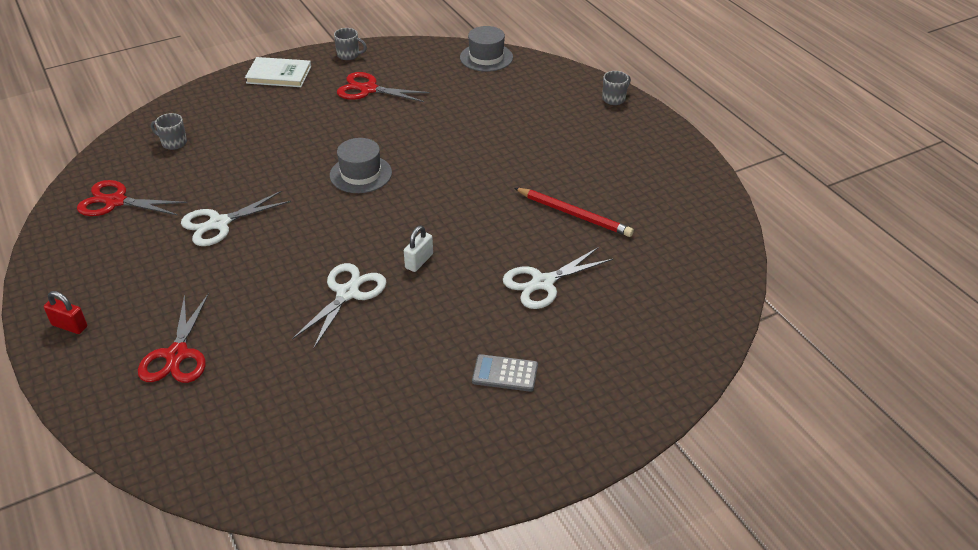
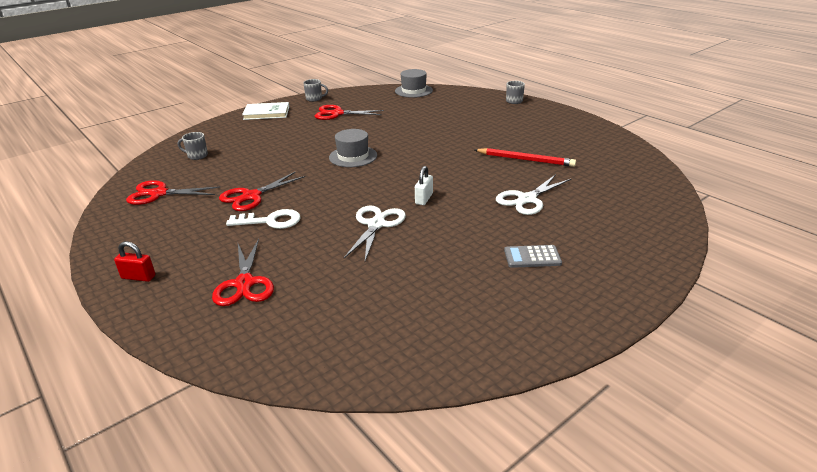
camera: 10 degrees left, 10 degrees down
white scissors [181,191,291,246] -> red scissors [219,172,306,211]
none -> white key [226,209,301,229]

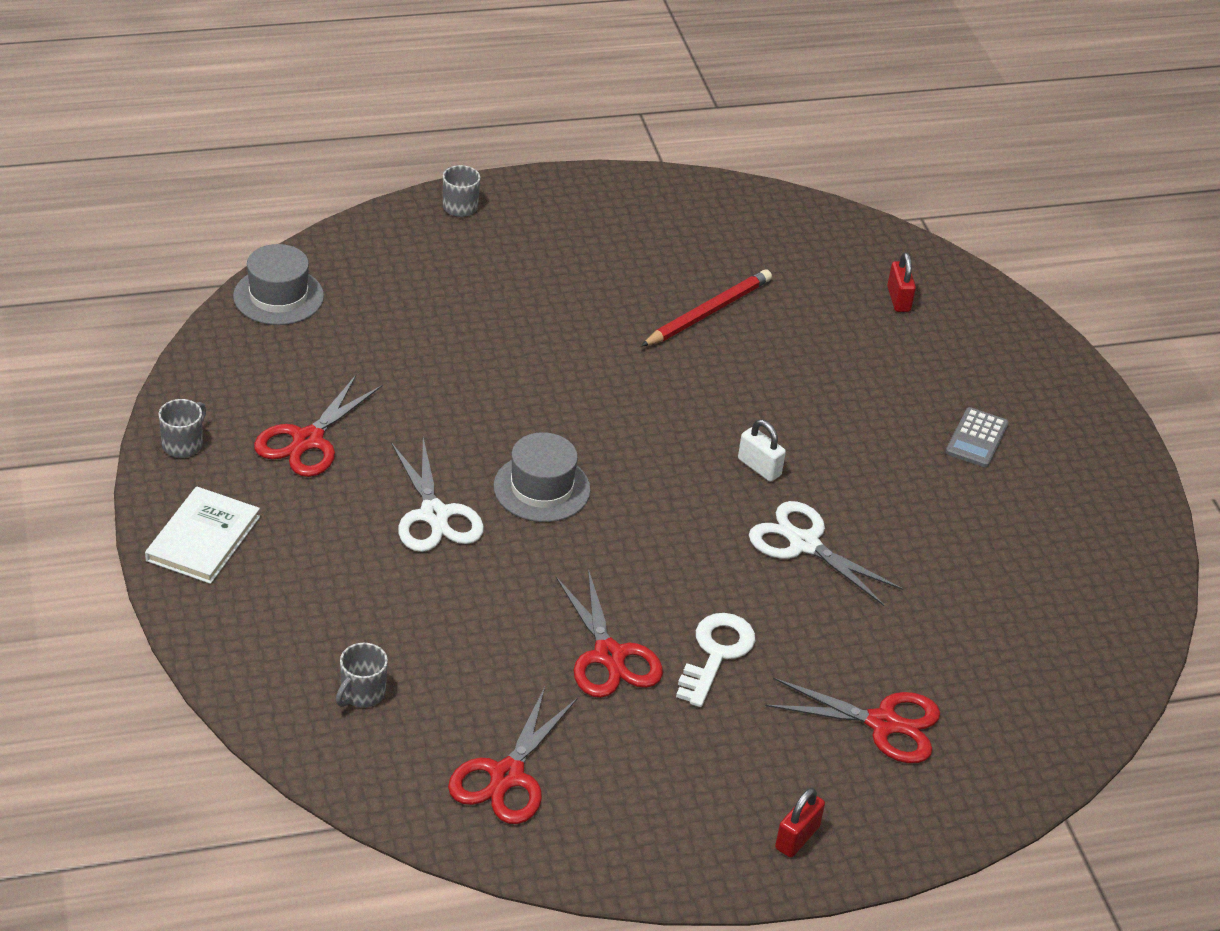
camera: 70 degrees left, 10 degrees up
white scissors [496,174,571,215] -> white scissors moved to [391,438,484,552]
none -> red padlock [887,252,916,312]

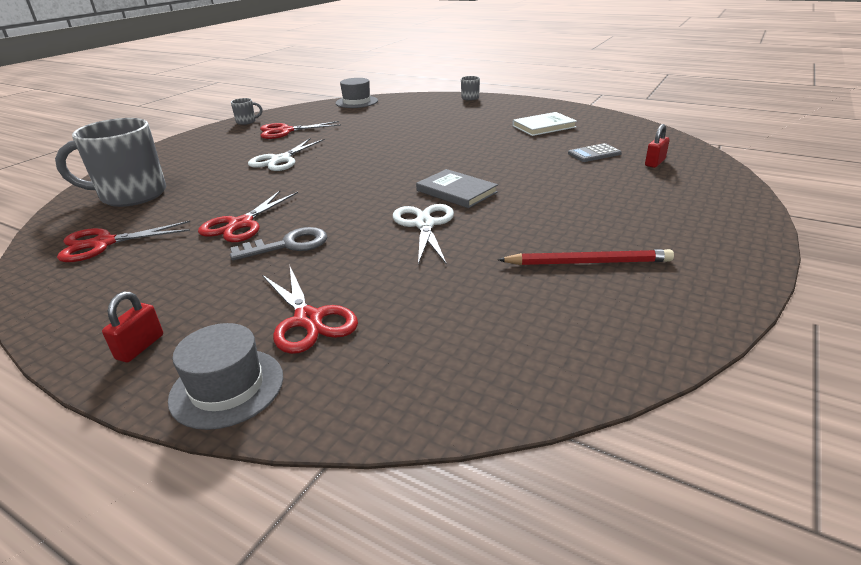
camera: 50 degrees right, 10 degrees down
white book [145,486,260,584] -> white book moved to [512,112,577,136]
grey mug [336,643,388,708] -> grey mug [55,118,166,207], size x2.37
grey hat [494,432,591,522] -> grey hat moved to [168,323,283,430]
red pencil [641,269,772,347] -> red pencil moved to [498,249,674,265]
white key [676,613,755,707] -> grey key [230,227,327,261]
white padlock [738,420,786,482] -> grey book [416,169,498,208]
red padlock [775,788,825,858] -> red padlock turned 60 degrees counterclockwise [102,292,163,362]
grey calculator [946,407,1009,468] -> grey calculator moved to [568,143,622,162]

